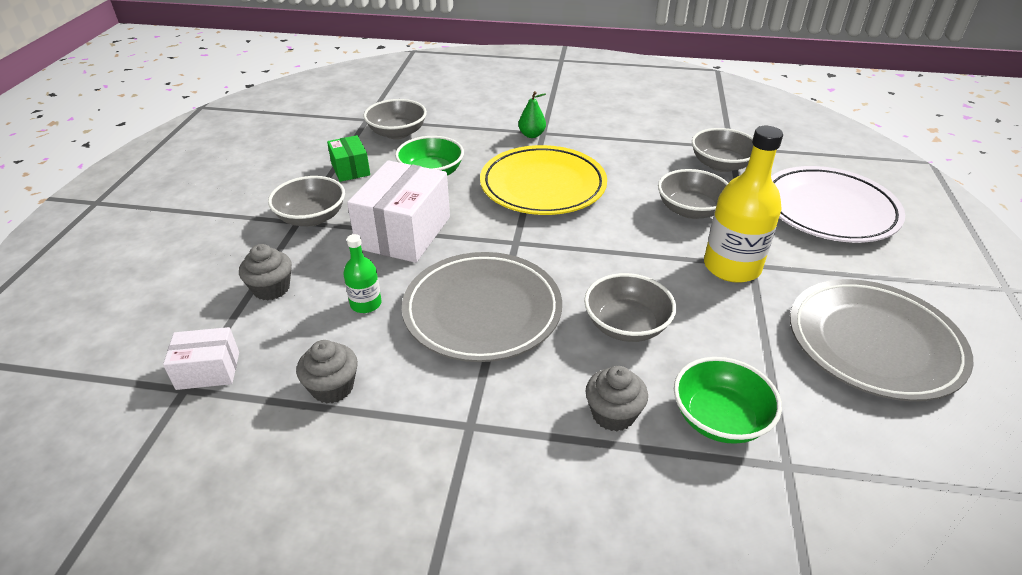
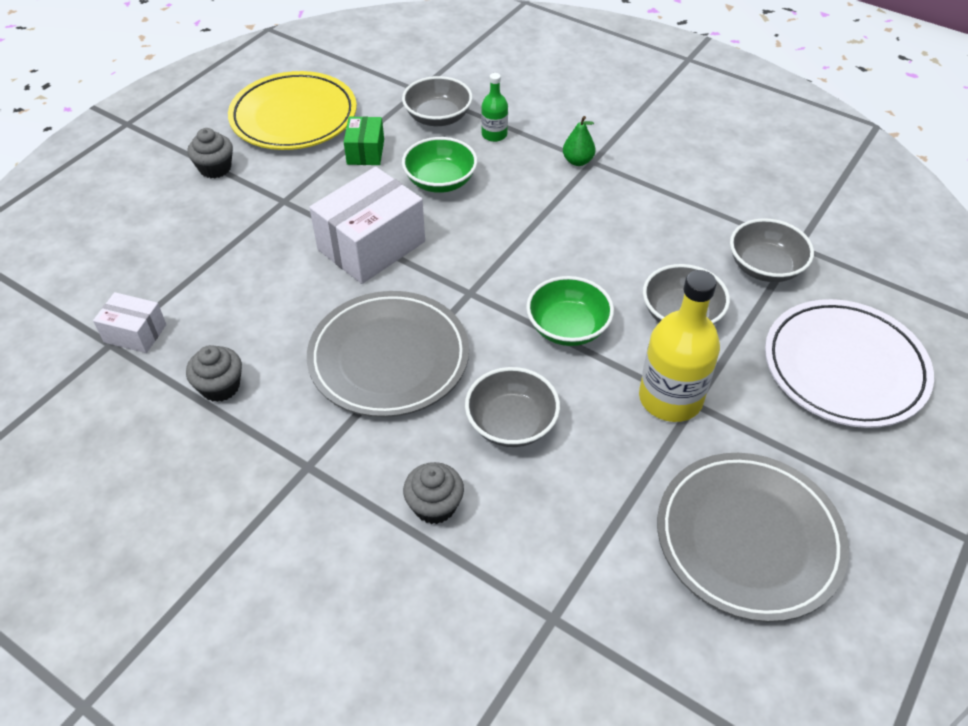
camera: 25 degrees right, 10 degrees up
grey cupcake [239,244,292,300] -> grey cupcake moved to [187,128,233,178]
grey bowl [268,176,345,227] -> none
green bottle [343,234,382,313] -> green bottle moved to [481,73,508,142]
yellow plate [480,145,607,215] -> yellow plate moved to [228,71,357,150]
green bowl [674,357,782,444] -> green bowl moved to [526,276,614,346]

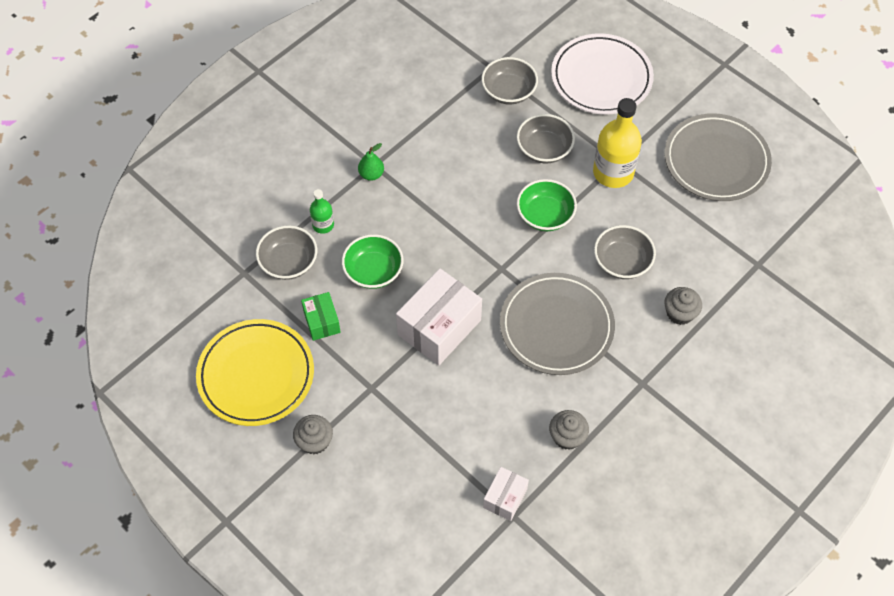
camera: 80 degrees left, 10 degrees up
white box [309,167,425,284] -> white box turned 75 degrees clockwise [396,268,482,365]
green box [344,116,384,165] -> green box turned 60 degrees clockwise [301,292,341,341]

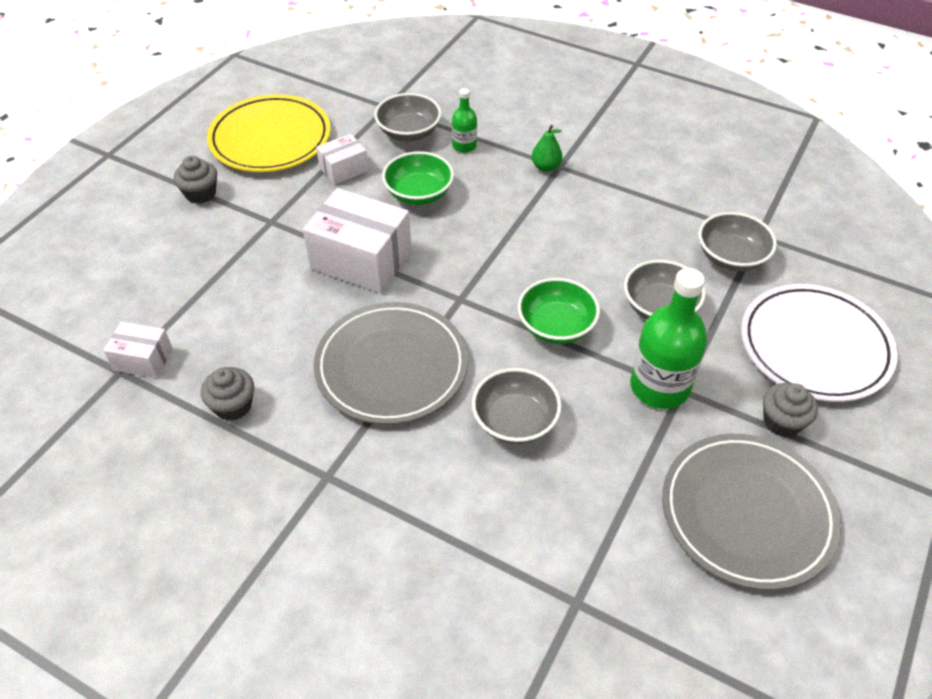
camera: 75 degrees right, 10 degrees down
green box [301,292,341,341] -> white box [316,133,369,185]
yellow bottle [593,98,642,188] -> green bottle [630,268,707,409]
grey cupcake [664,287,702,325] -> grey cupcake moved to [763,383,818,437]

